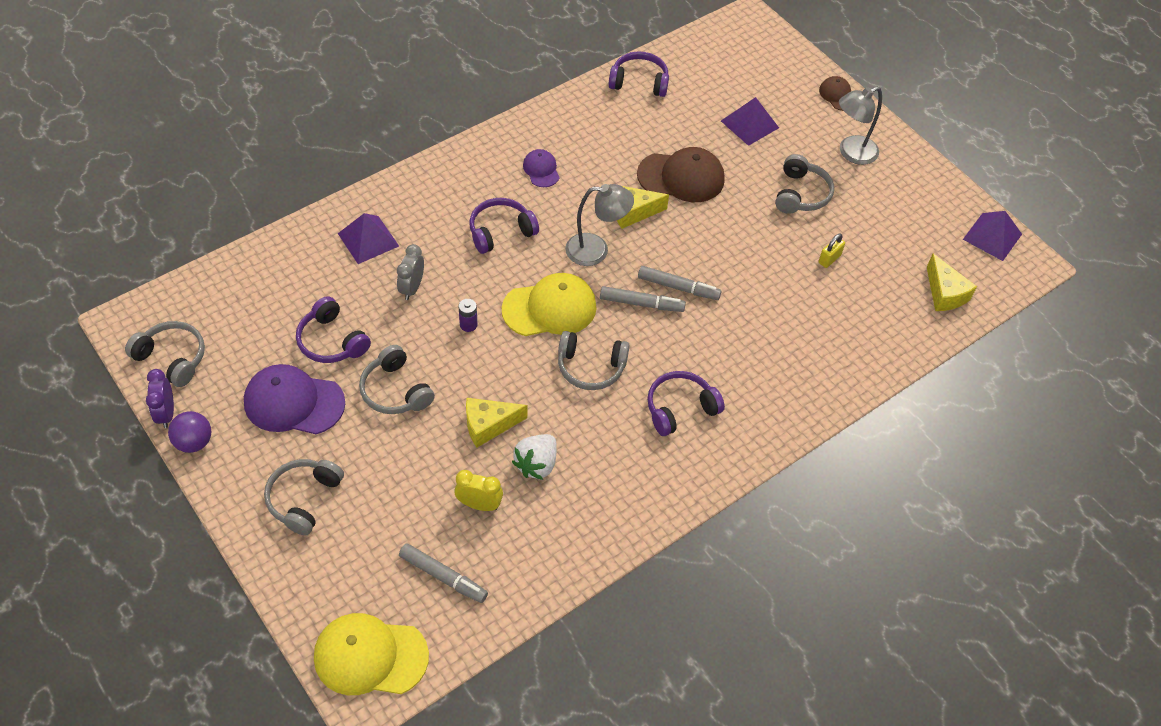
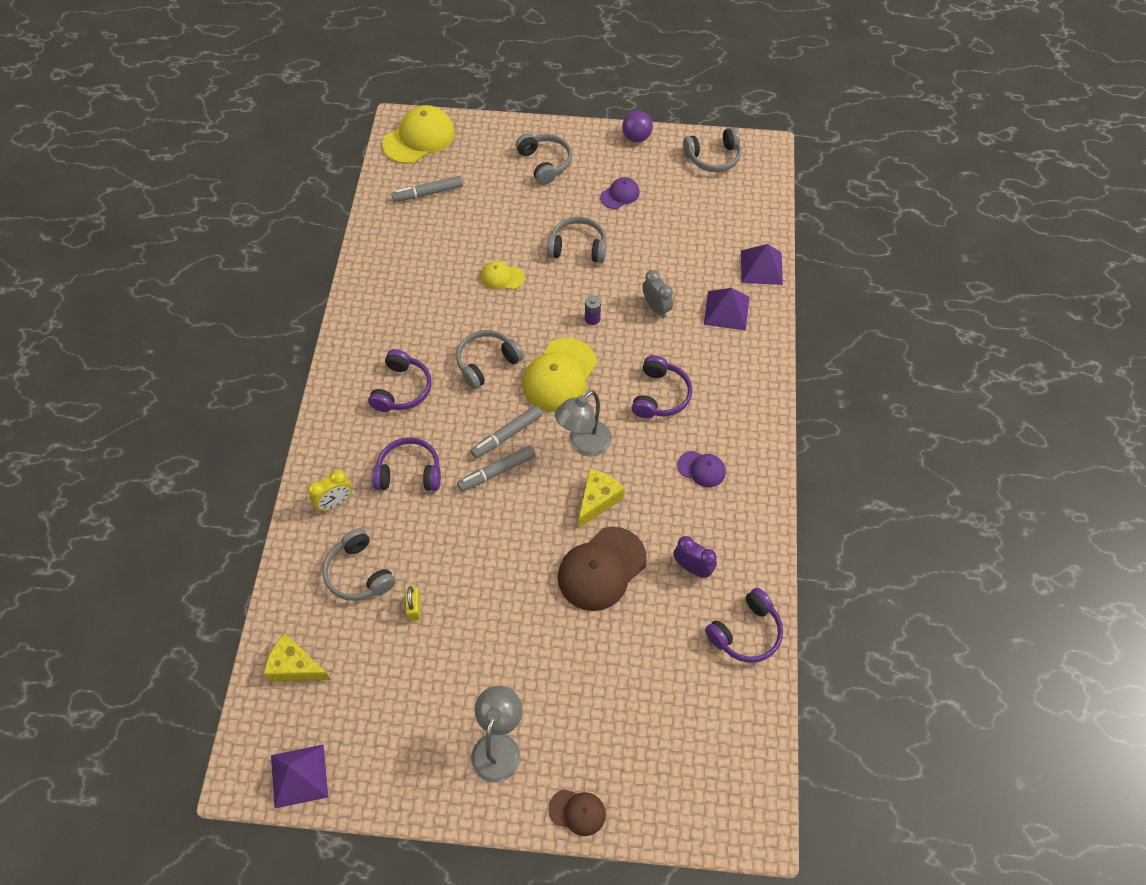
camera: 135 degrees right, 5 degrees up
purple clock [146,369,174,428] -> purple clock moved to [673,536,717,578]
purple cap [244,364,345,434] -> purple cap [600,177,640,209], size x0.53
purple headphones [296,296,371,363] -> purple headphones moved to [372,437,441,491]
yellow clock [454,470,503,511] -> yellow clock moved to [308,469,353,511]
yellow cheese [466,398,527,447] -> yellow cap [481,261,525,290]
white strawberry [512,434,557,480] -> none
purple pyramid [721,97,779,146] -> purple pyramid moved to [741,244,783,285]
grey headphones [775,154,834,214] -> grey headphones moved to [322,528,396,601]

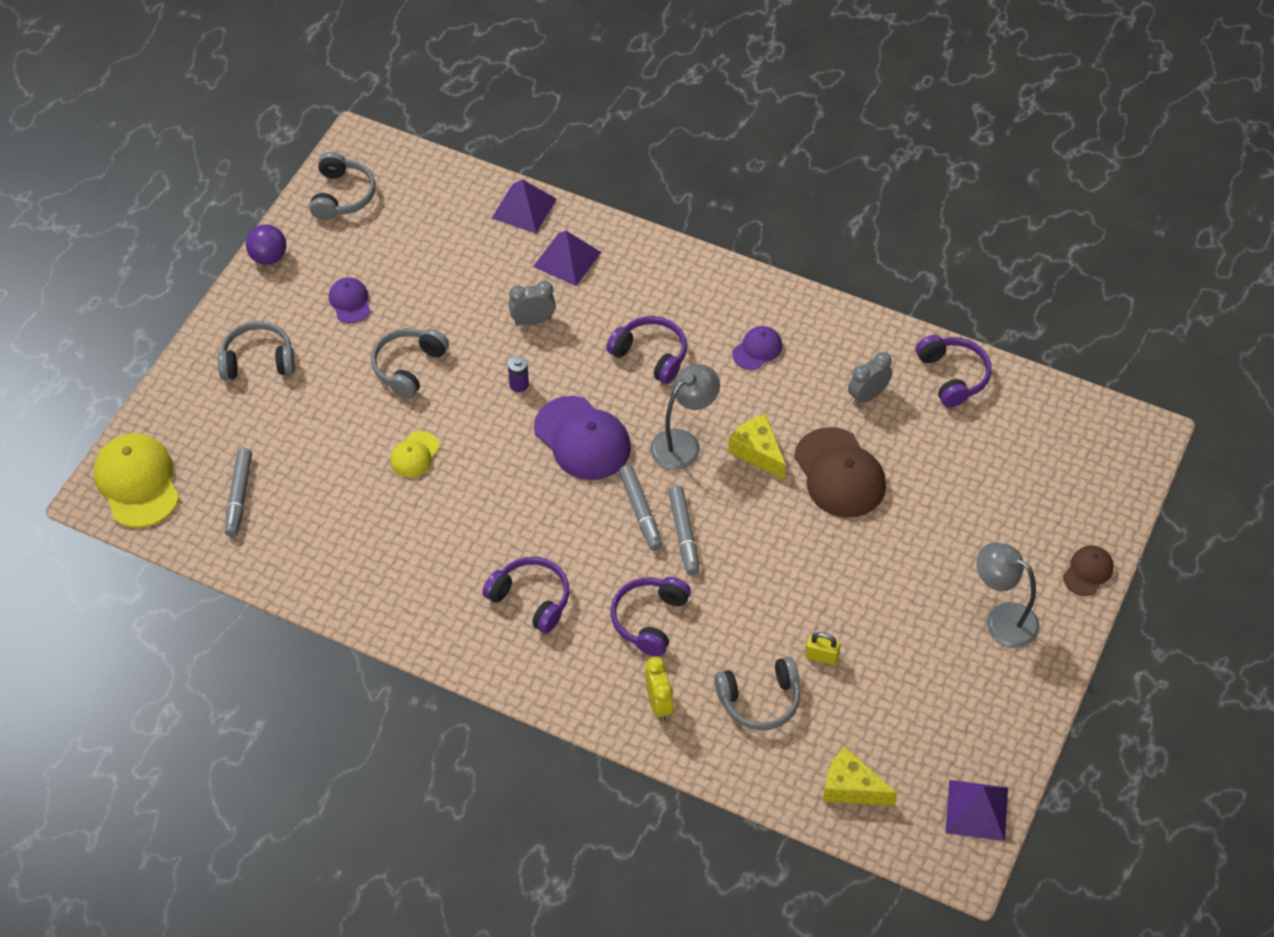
camera: 70 degrees left, 5 degrees down
yellow cheese [264,633,331,681] -> yellow cheese turned 75 degrees clockwise [823,747,897,806]
grey headphones [456,330,524,389] -> none
yellow cap [522,338,597,412] -> purple cap [534,396,631,480]
grey lamp [555,390,612,457] -> grey lamp turned 105 degrees counterclockwise [650,364,720,470]
purple clock [673,536,717,578] -> grey clock [848,352,892,405]

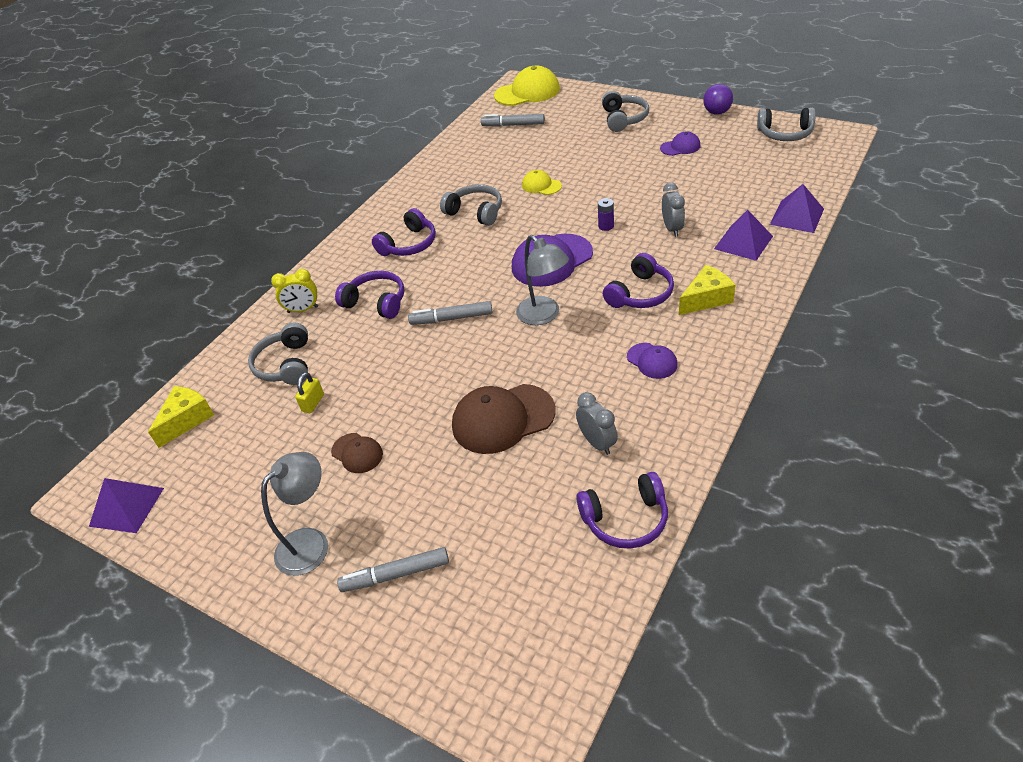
camera: 100 degrees right, 10 degrees down
grey headphones [371,328,449,399] -> grey headphones moved to [440,184,502,226]
grey marker [619,465,662,551] -> grey marker moved to [337,547,449,592]
yellow cheese [728,414,786,480] -> yellow cheese moved to [679,265,735,315]
brown cap [1063,545,1114,596] -> brown cap moved to [331,433,383,473]

